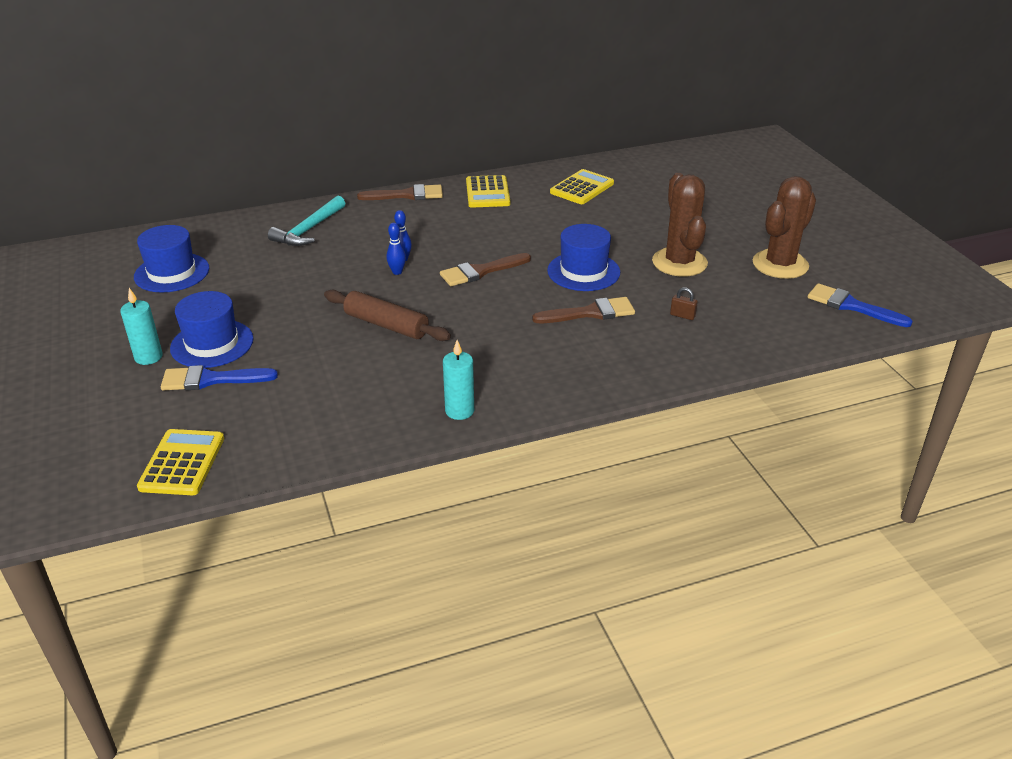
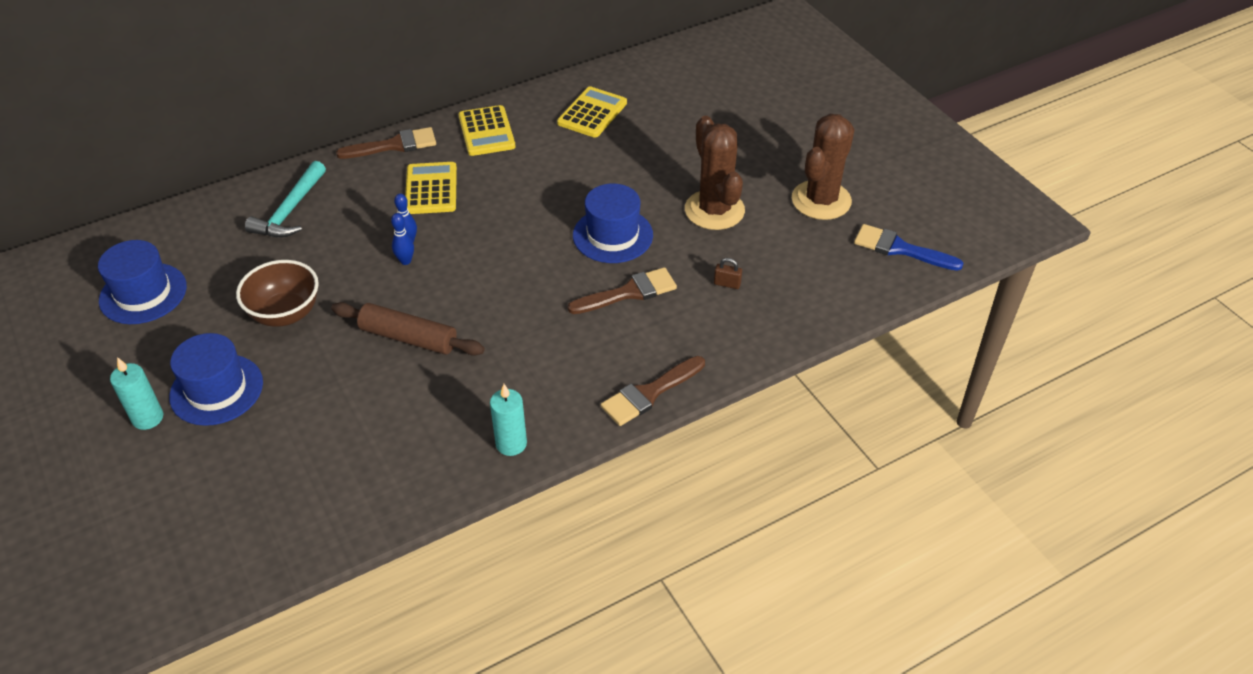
camera: 10 degrees left, 10 degrees up
yellow calculator [137,429,224,495] -> yellow calculator moved to [405,162,457,214]
blue brush [161,365,278,390] -> none
brown brush [440,253,531,286] -> brown brush moved to [601,356,705,426]
none -> brown bowl [236,260,319,327]

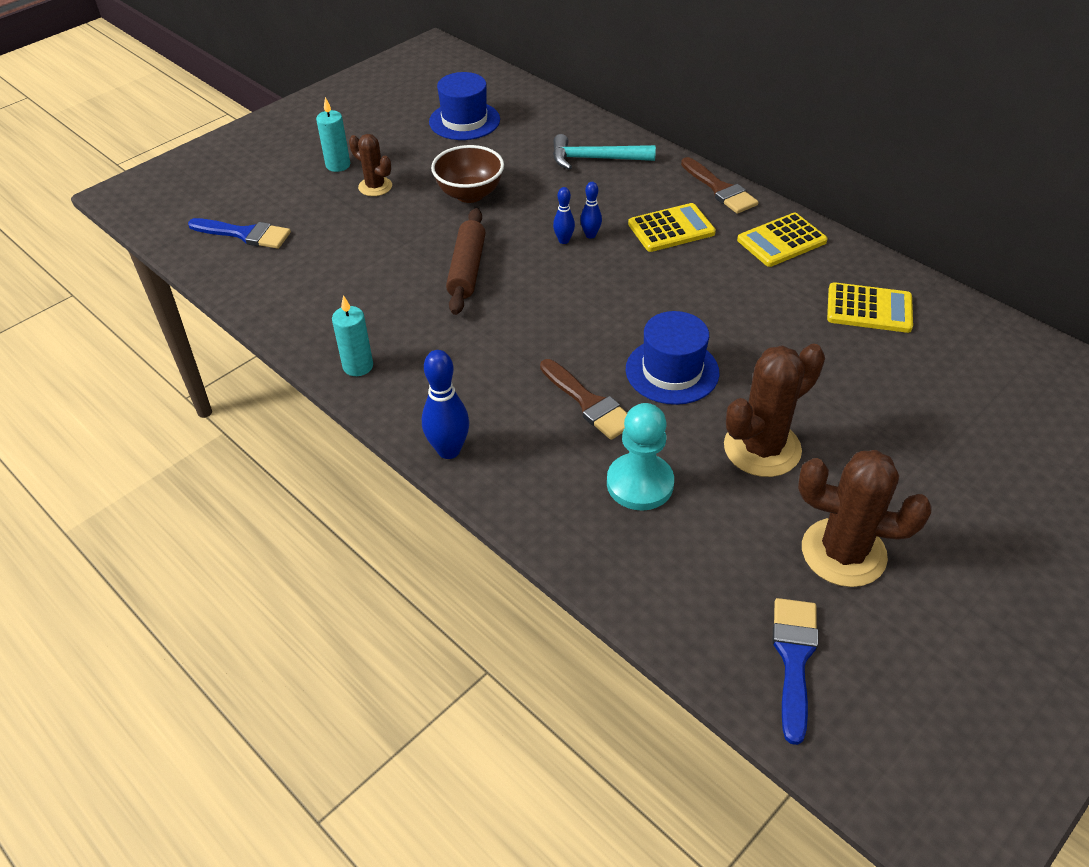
camera: 75 degrees right, 0 degrees up
blue hat [169,333,263,426] -> brown cactus [349,134,392,196]
brown brush [601,356,705,426] -> blue bowling pin [422,350,469,459]
brown padlock [714,258,742,289] -> turquoise pawn [607,403,674,511]
none -> blue brush [188,218,291,249]

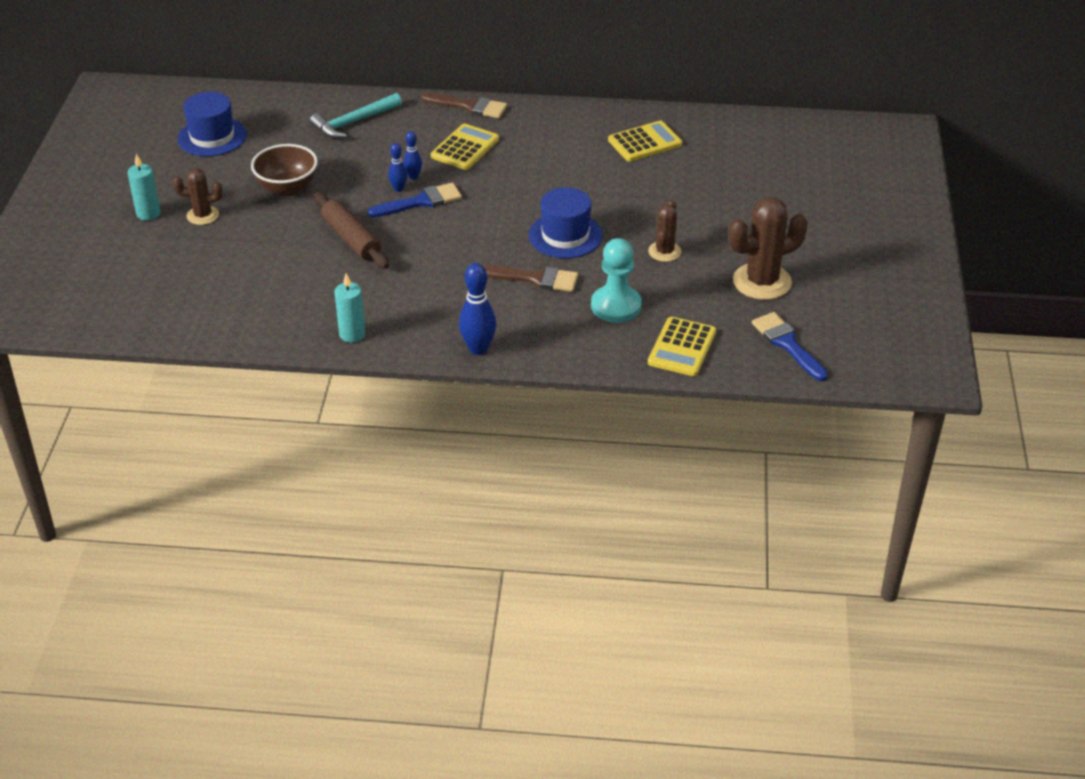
camera: 40 degrees left, 5 degrees down
blue brush [188,218,291,249] -> blue brush moved to [368,183,462,217]
brown cactus [724,344,825,477] -> brown cactus [648,200,682,262], size x0.58
yellow calculator [737,213,828,267] -> yellow calculator moved to [648,317,716,376]

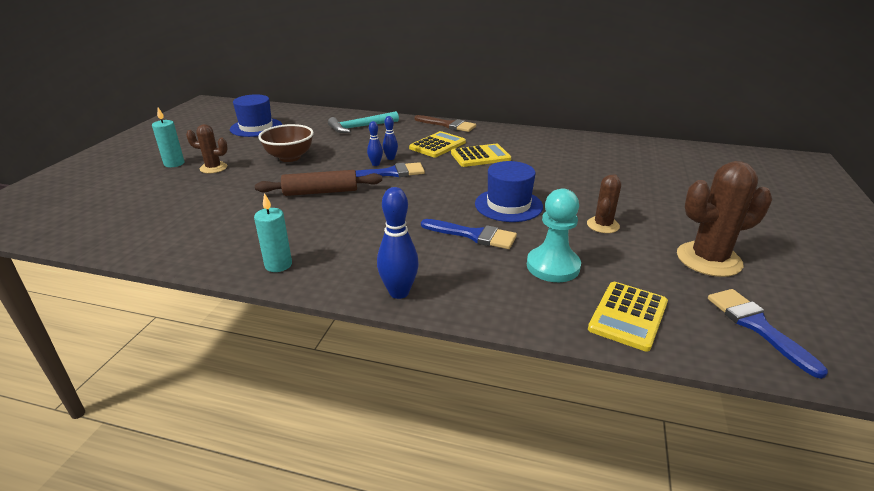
camera: 10 degrees right, 10 degrees down
brown rolling pin [314,192,389,269] -> brown rolling pin turned 75 degrees counterclockwise [255,170,382,196]
brown brush [482,265,578,292] -> blue brush [421,219,517,249]
yellow calculator [608,121,683,162] -> yellow calculator moved to [451,144,511,167]

